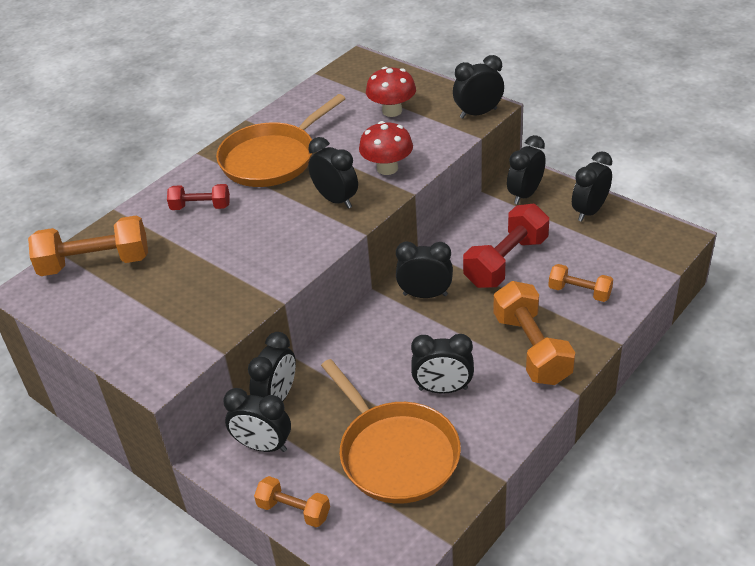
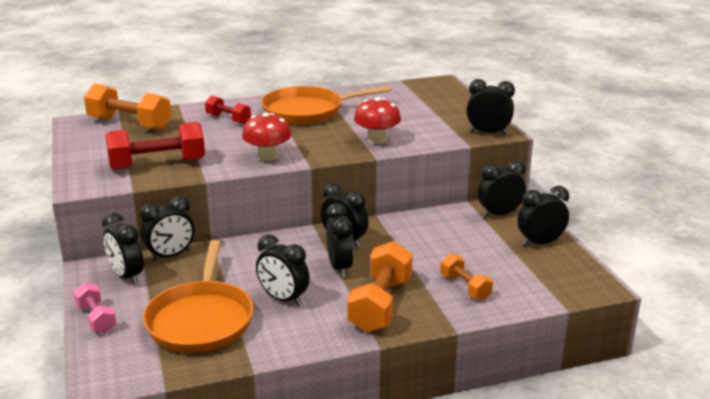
camera: 30 degrees right, 15 degrees down
orange dumbbell [254,476,330,527] -> pink dumbbell [73,283,117,333]
black clock [308,137,358,209] -> black clock moved to [326,203,354,277]
red mushroom [366,67,416,117] -> red mushroom moved to [242,112,292,161]
red dumbbell [463,204,549,288] -> red dumbbell moved to [106,122,205,170]

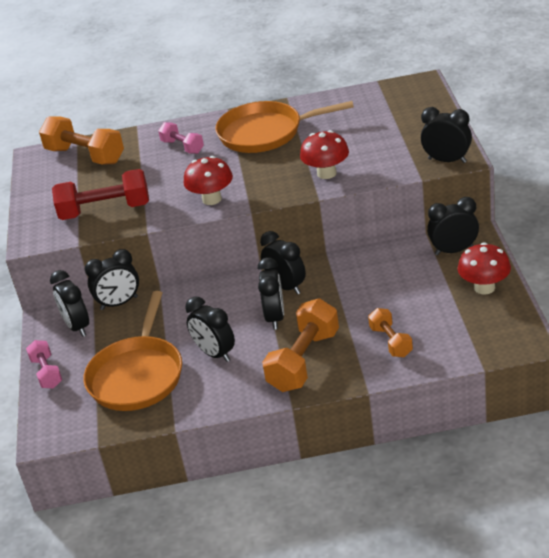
camera: 15 degrees right, 10 degrees up
red dumbbell [205,95,251,124] -> pink dumbbell [158,122,204,154]
black clock [517,186,569,246] -> red mushroom [458,242,511,295]

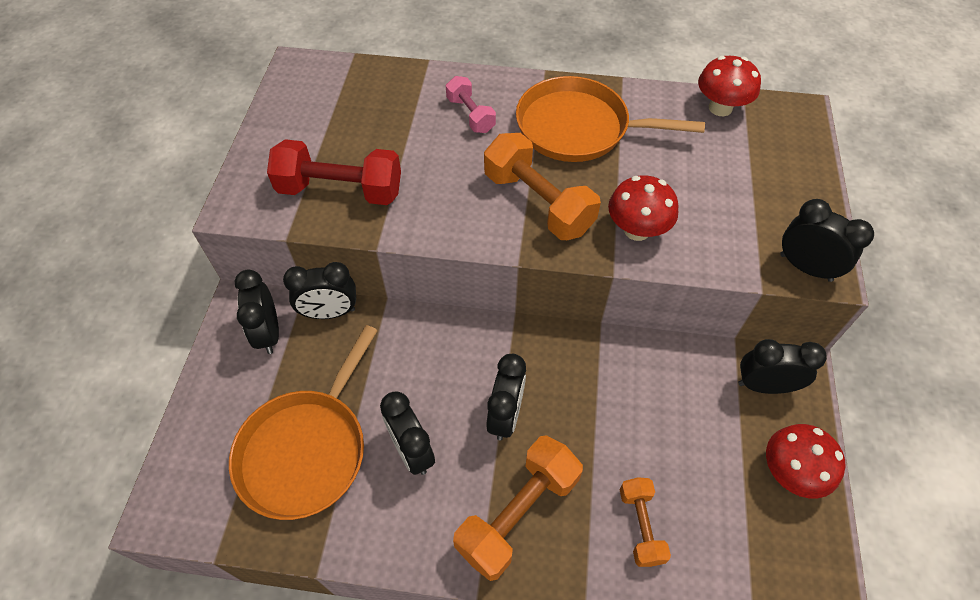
camera: 10 degrees right, 20 degrees up
pink dumbbell [26,340,62,388] -> none
orange dumbbell [39,116,124,165] -> orange dumbbell moved to [484,133,601,240]
red mushroom [184,156,233,205] -> red mushroom moved to [698,56,761,116]
black clock [260,231,306,295] -> none

